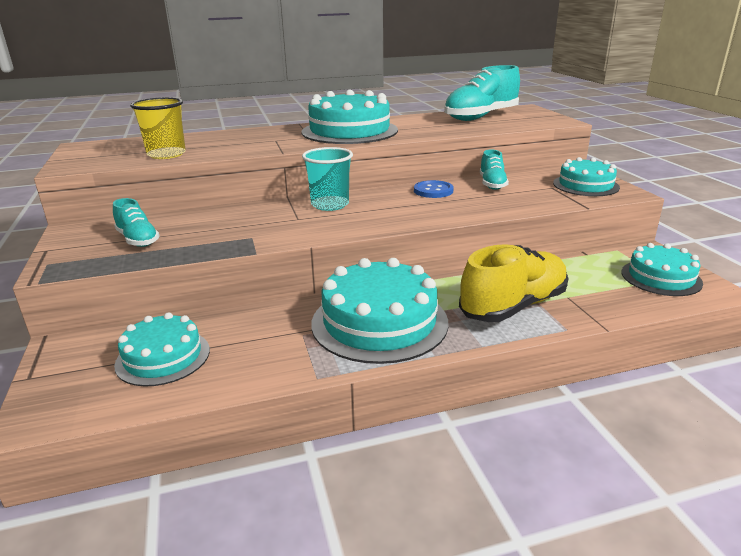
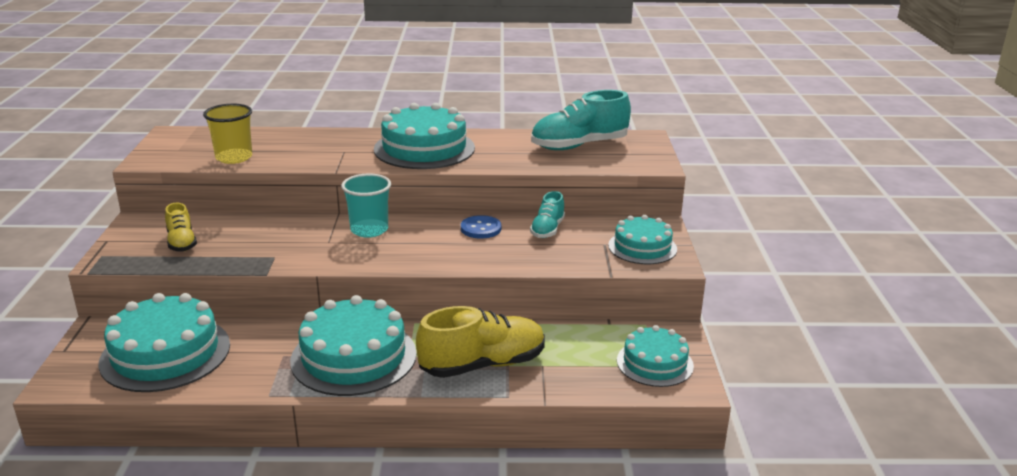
camera: 15 degrees right, 0 degrees up
turquoise shoe [113,198,160,247] -> yellow shoe [165,202,197,252]
turquoise cake [114,312,210,386] -> turquoise cake [98,293,230,392], size x1.64

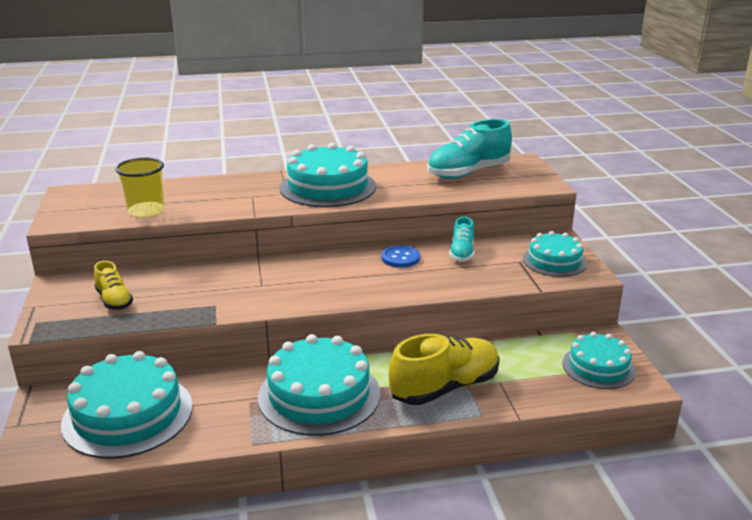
camera: 10 degrees left, 0 degrees up
turquoise cup [341,174,391,238] -> none

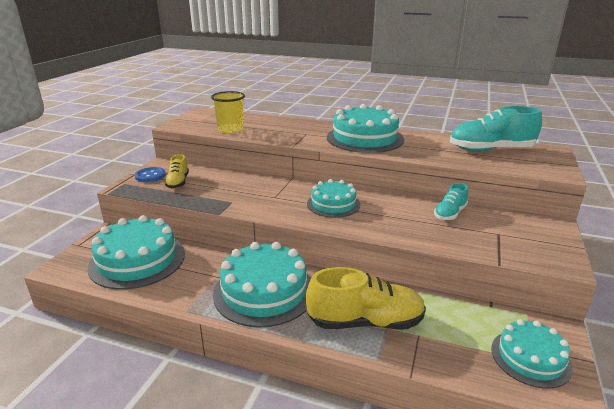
camera: 30 degrees right, 0 degrees up
blue button [381,245,420,268] -> blue button moved to [135,167,166,182]
turquoise cake [523,231,587,277] -> turquoise cake moved to [307,179,360,218]

